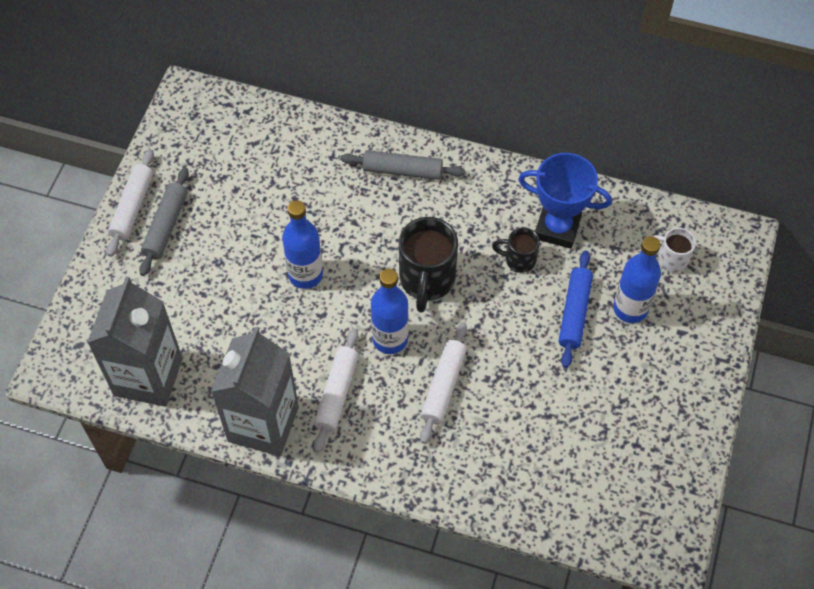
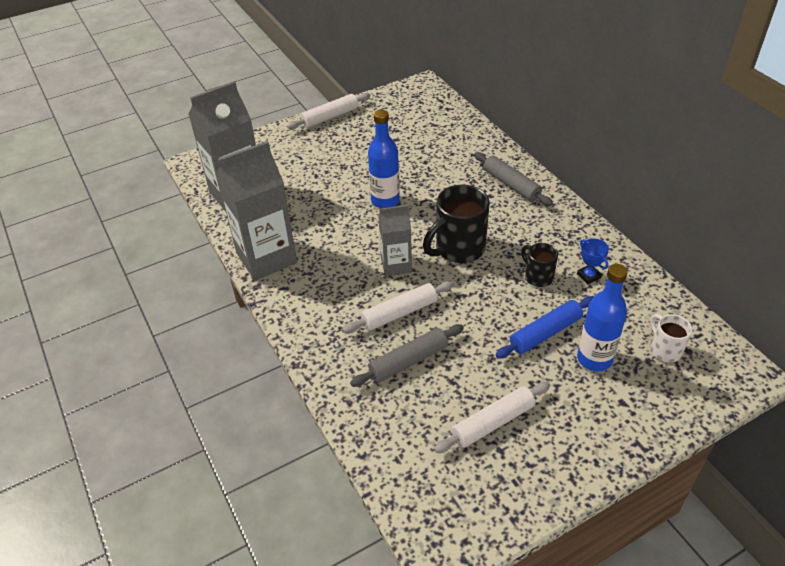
camera: 45 degrees right, 15 degrees down
grey rolling pin [139,167,189,276] -> grey rolling pin moved to [350,324,464,387]
white rolling pin [314,328,359,453] -> white rolling pin moved to [434,382,550,453]
blue bottle [371,269,409,354] -> grey carton [378,205,412,276]
blue trophy [518,153,612,249] -> blue trophy [577,238,609,284], size x0.47

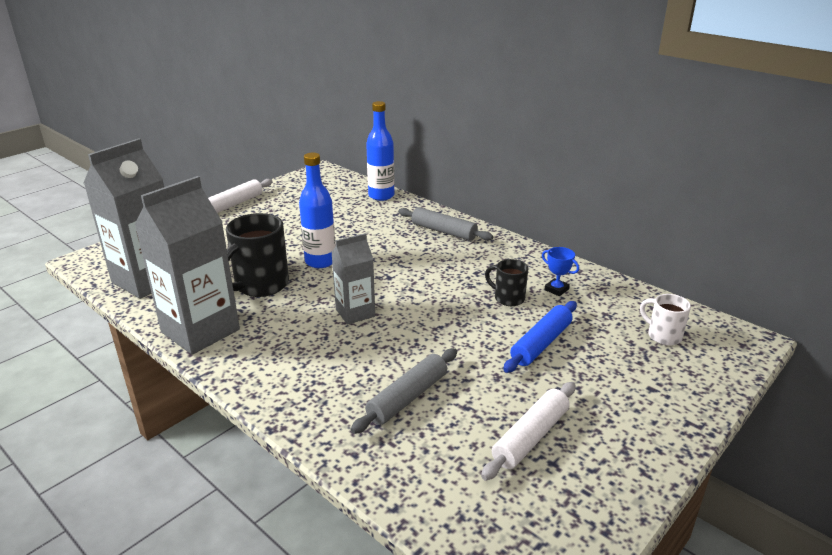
camera: 20 degrees left, 15 degrees down
white rolling pin [343,281,454,333] -> none
black mug [423,185,490,263] -> black mug moved to [226,213,289,297]
blue bottle [577,264,628,371] -> blue bottle moved to [366,101,394,201]

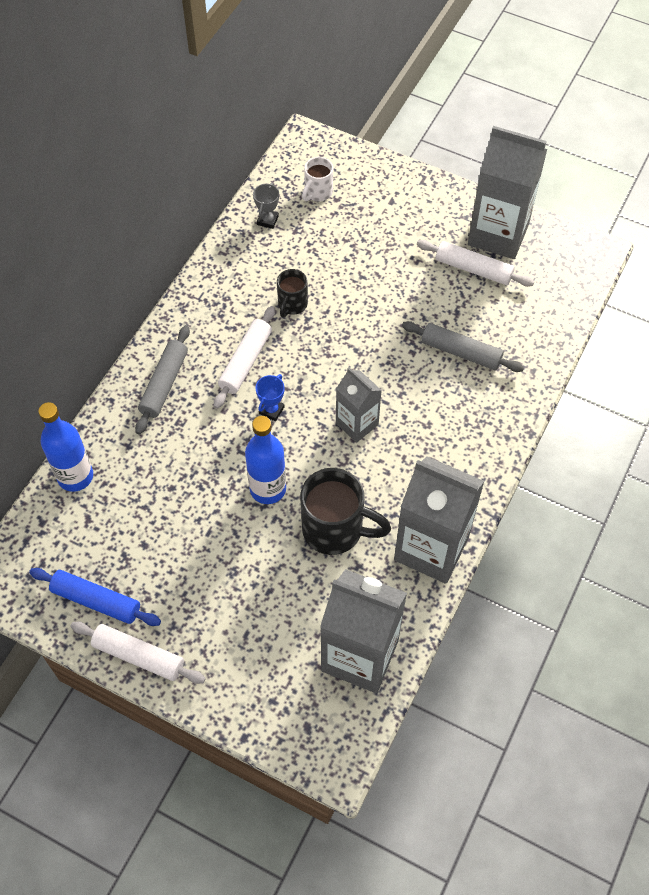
camera: 105 degrees left, 30 degrees up
blue rolling pin [503,301,577,373] -> blue rolling pin moved to [29,568,161,626]
blue trophy [542,247,579,296] -> blue trophy moved to [256,374,284,421]
none -> white rolling pin [214,306,275,409]
none -> grey trophy [253,183,279,229]
none -> grey carton [468,126,547,259]

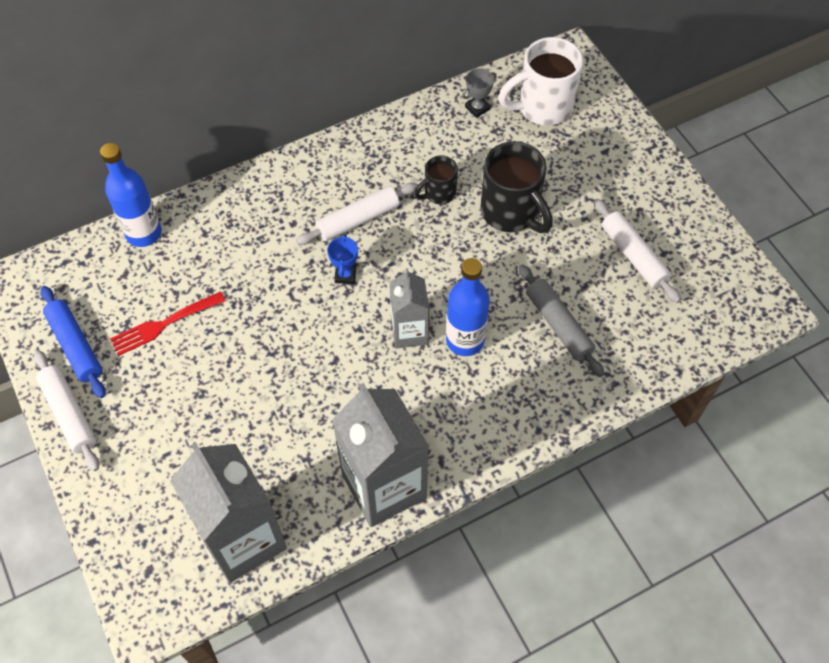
camera: 35 degrees right, 0 degrees up
grey rolling pin [135,325,190,434] -> none
blue bottle [245,416,286,504] -> blue bottle moved to [446,258,490,356]
blue trophy [256,374,284,421] -> blue trophy turned 60 degrees counterclockwise [327,234,358,284]
black mug [300,468,391,555] -> black mug moved to [480,141,553,233]
white mug [302,157,333,201] -> white mug [498,37,583,126], size x1.82
grey carton [468,126,547,259] -> none
none -> red fork [110,291,226,356]

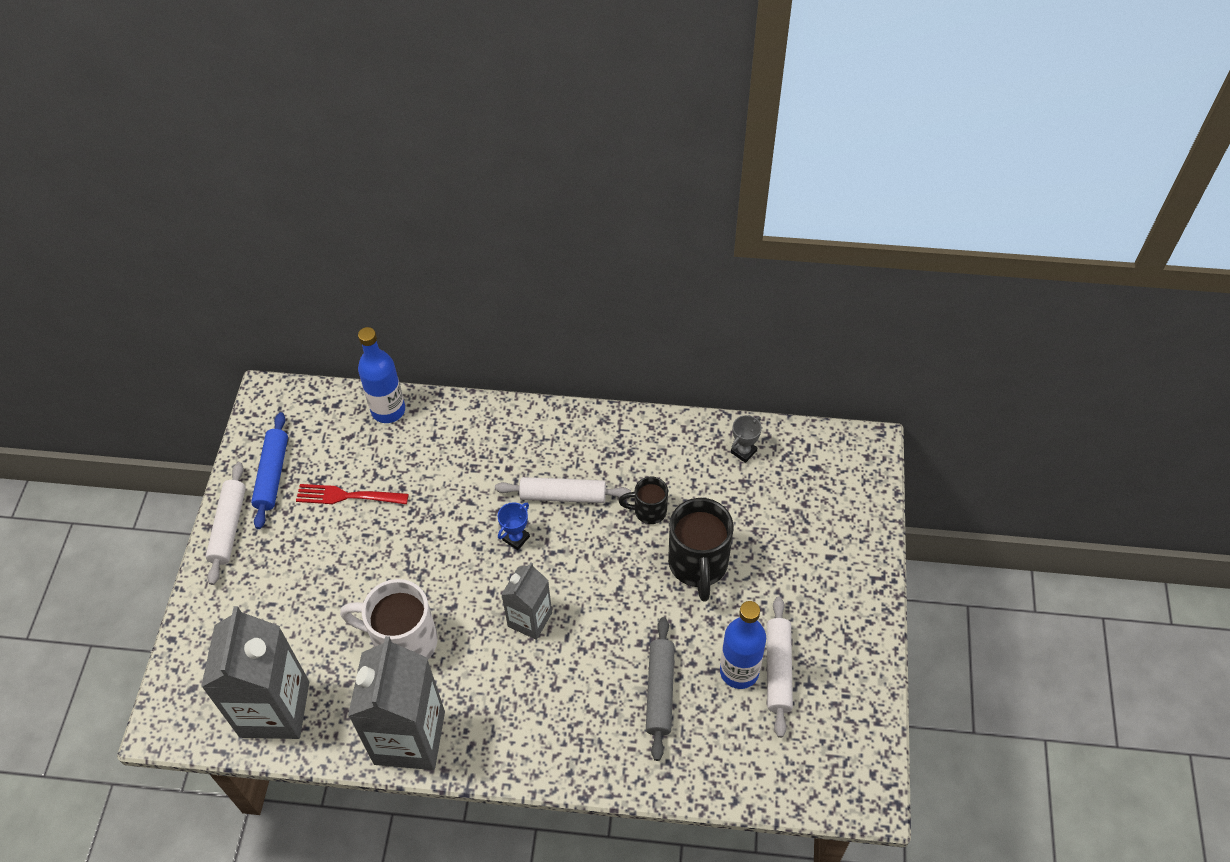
camera: 35 degrees right, 5 degrees down
blue bottle [446,258,490,356] -> blue bottle moved to [720,601,766,689]
grey trophy [462,68,497,118] -> grey trophy turned 45 degrees counterclockwise [731,415,762,463]
white mug [498,37,583,126] -> white mug moved to [340,579,438,659]

